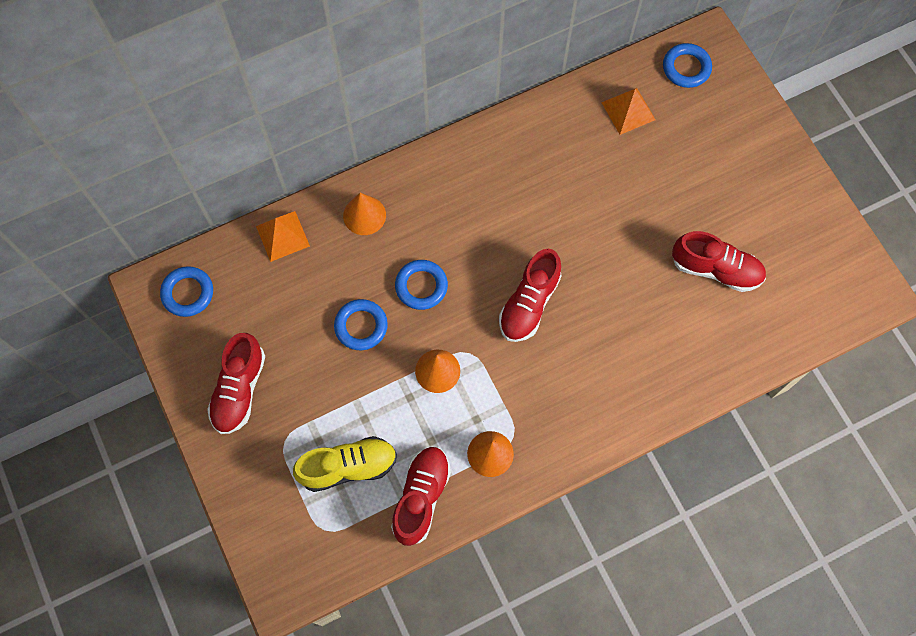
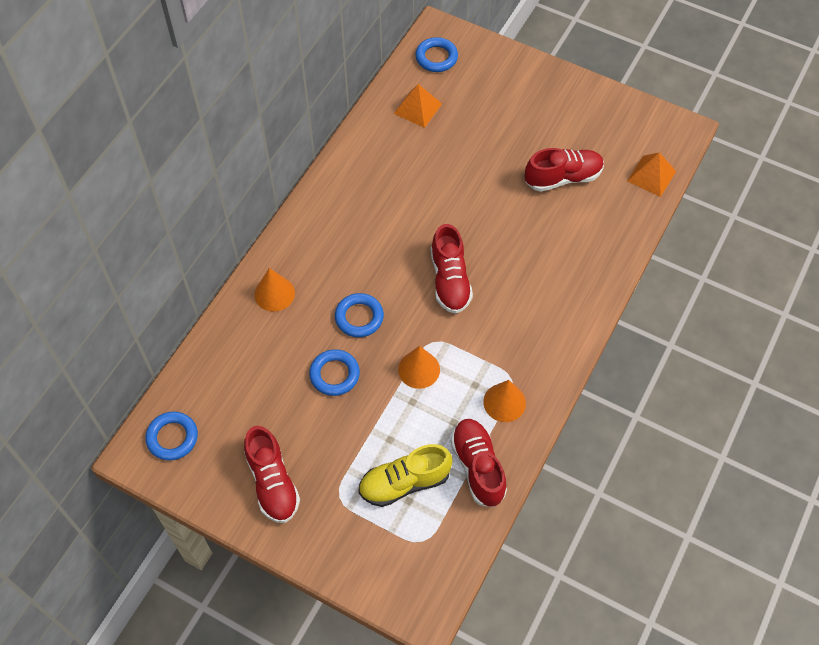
camera: 35 degrees left, 10 degrees down
orange pyramid [256,211,310,262] -> orange pyramid moved to [627,152,676,197]
yellow shoe [293,436,397,492] -> yellow shoe turned 150 degrees counterclockwise [358,444,453,507]

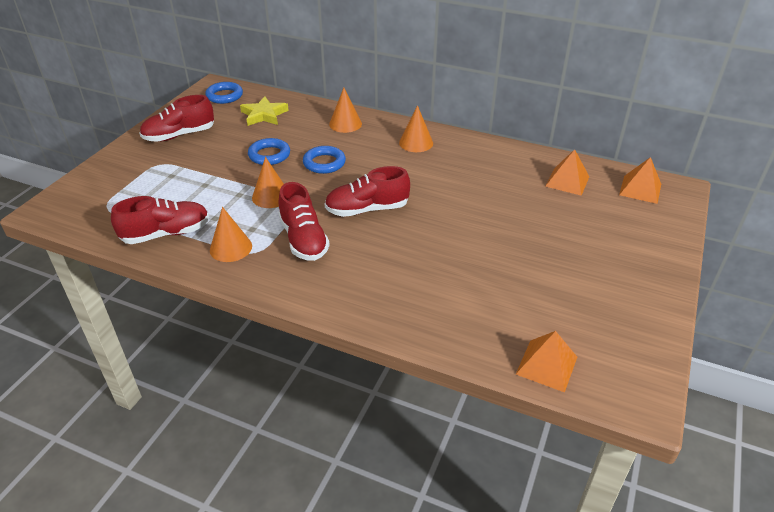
camera: 85 degrees right, 20 degrees down
yellow shoe [358,444,453,507] -> none
blue ring [415,37,458,72] -> orange pyramid [619,157,661,204]
red shoe [525,148,604,192] -> red shoe moved to [279,182,330,261]
none -> yellow star [240,96,289,126]
none -> orange cone [399,105,433,152]

